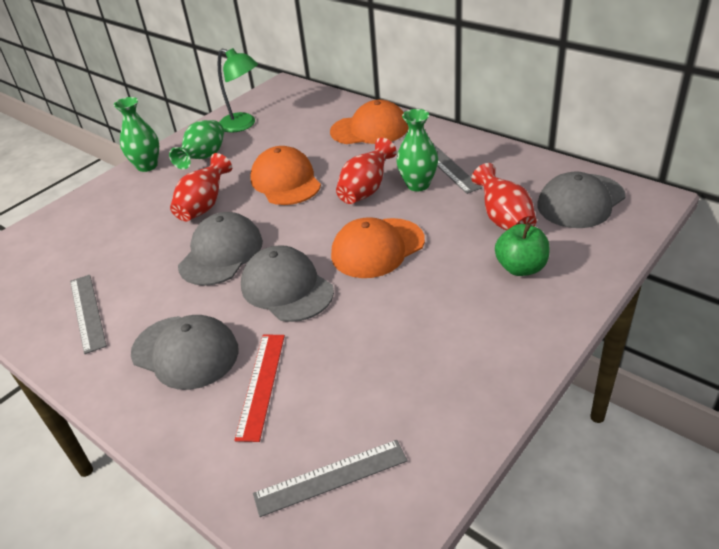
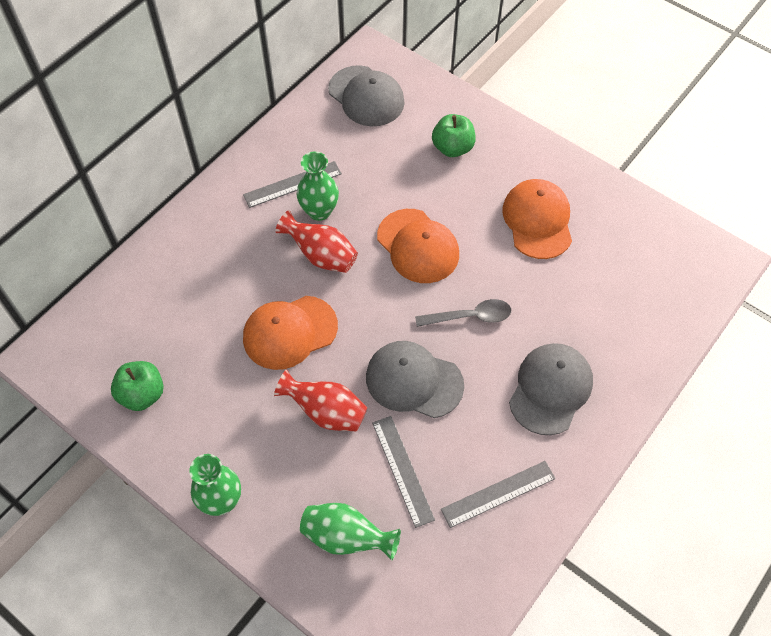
camera: 95 degrees left, 20 degrees up
green vase [169,120,224,169] -> green vase moved to [300,503,401,560]
green lamp [218,48,258,132] -> green apple [111,361,164,411]
red ruler [234,335,285,442] -> none
grey cap [241,245,334,322] -> grey spoon [415,299,511,327]
grey ruler [253,440,407,517] -> grey ruler moved to [372,416,435,528]
orange cap [330,100,408,144] -> orange cap moved to [502,179,572,259]
red vase [471,163,537,231] -> none

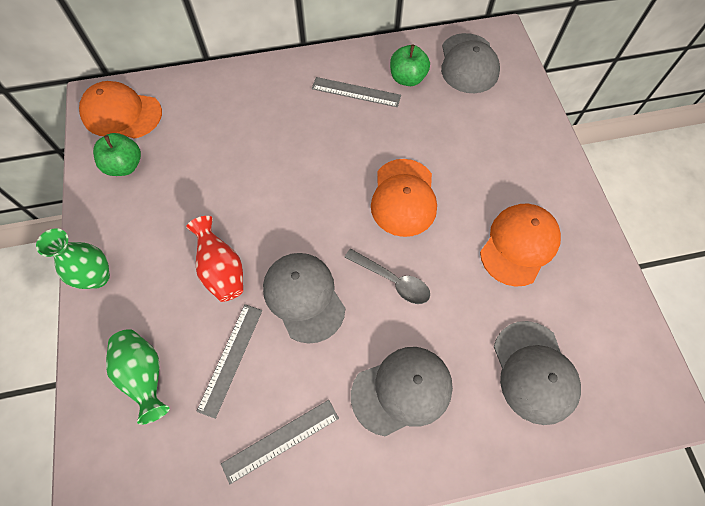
camera: 40 degrees right, 5 degrees up
orange cap [243,296,338,370] -> orange cap moved to [79,81,162,139]
red vase [275,210,358,273] -> none
green vase [297,151,339,221] -> none
green apple [432,114,476,157] -> green apple moved to [390,45,430,86]
grey ruler [441,461,556,528] -> grey ruler turned 45 degrees counterclockwise [221,400,339,484]
none -> grey cap [494,321,581,425]

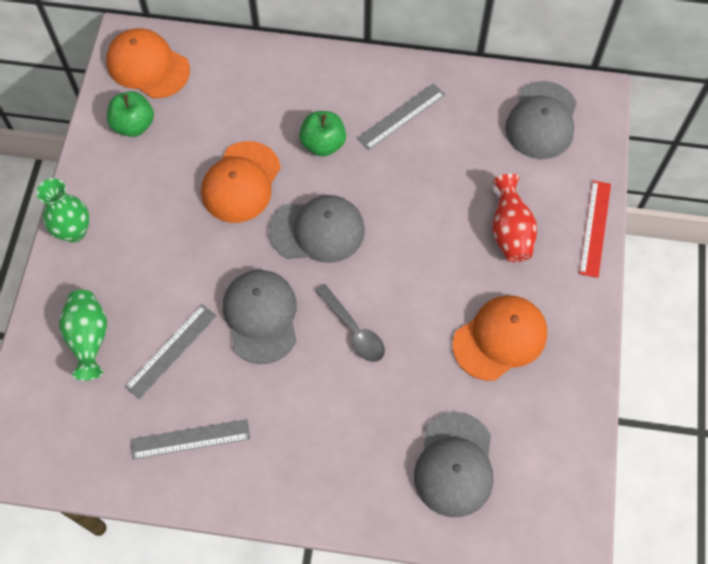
camera: 20 degrees right, 0 degrees up
red vase [186,216,243,302] -> red vase moved to [492,174,537,262]
grey ruler [312,77,401,107] -> grey ruler turned 75 degrees counterclockwise [357,83,445,150]
grey cap [351,347,453,437] -> grey cap moved to [269,195,365,263]
orange cap [371,159,437,237] -> orange cap moved to [201,141,281,223]
green apple [390,45,430,86] -> green apple moved to [299,111,346,157]
none -> red ruler [579,180,611,278]

